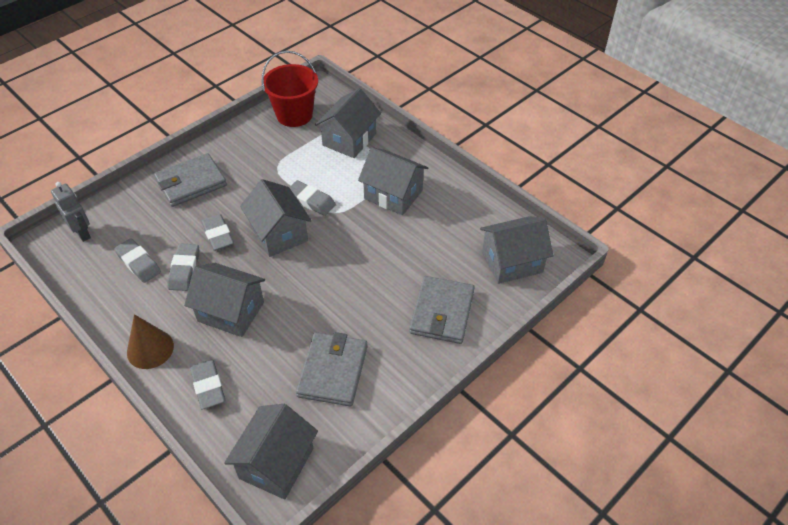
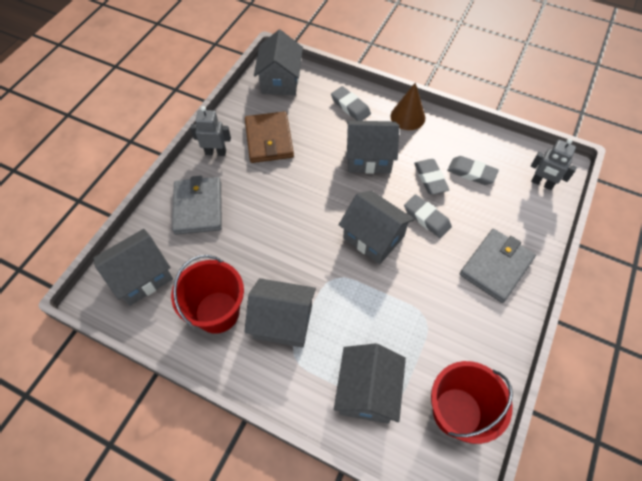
camera: 160 degrees right, 10 degrees up
grey eraser [289,180,336,216] -> none
grey wallet [296,332,367,406] -> brown wallet [245,111,294,163]
none -> red bucket [171,255,244,334]
none -> grey robot [190,106,231,156]

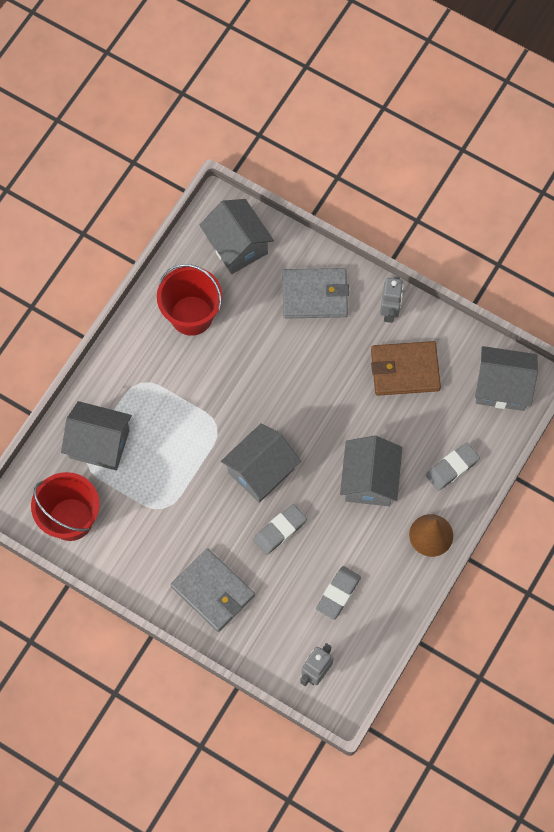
camera: 95 degrees right, 10 degrees up
grey house [244,278,316,348] -> none
grey eraser [414,159,449,195] -> none

